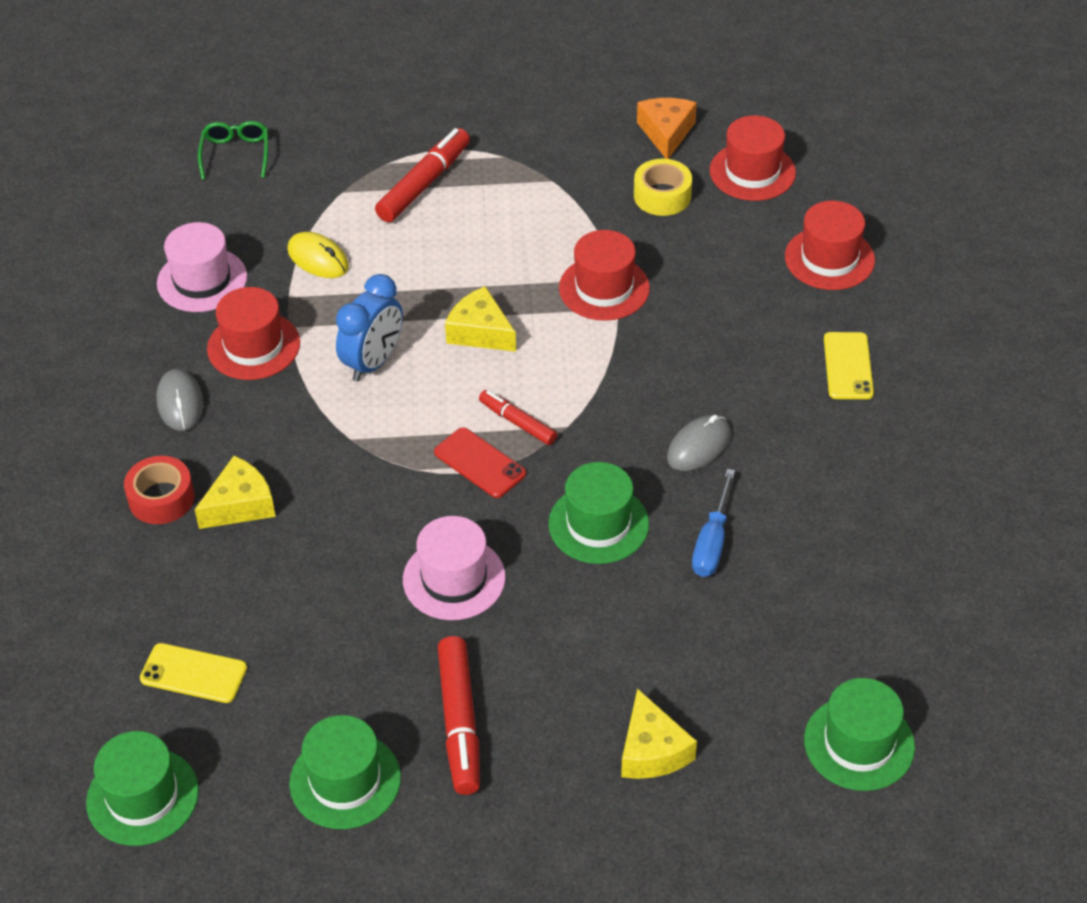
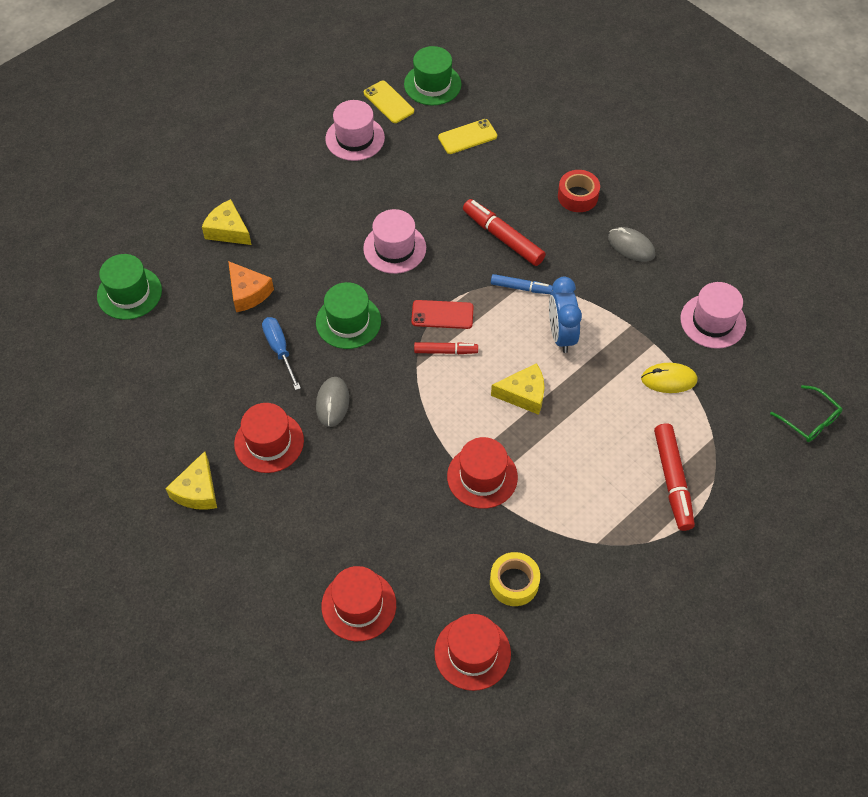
camera: 140 degrees right, 10 degrees up
yellow cheese [195,456,276,529] -> yellow cheese moved to [165,451,217,510]
red hat [207,287,300,380] -> red hat moved to [234,403,304,473]
green hat [289,715,401,829] -> pink hat [325,100,385,161]
red marker [437,636,480,795] -> red marker moved to [463,199,546,266]
orange cheese [637,98,697,159] -> orange cheese moved to [228,261,274,312]
yellow phone [824,332,874,399] -> yellow phone moved to [364,81,414,123]
none -> blue marker [491,274,552,294]

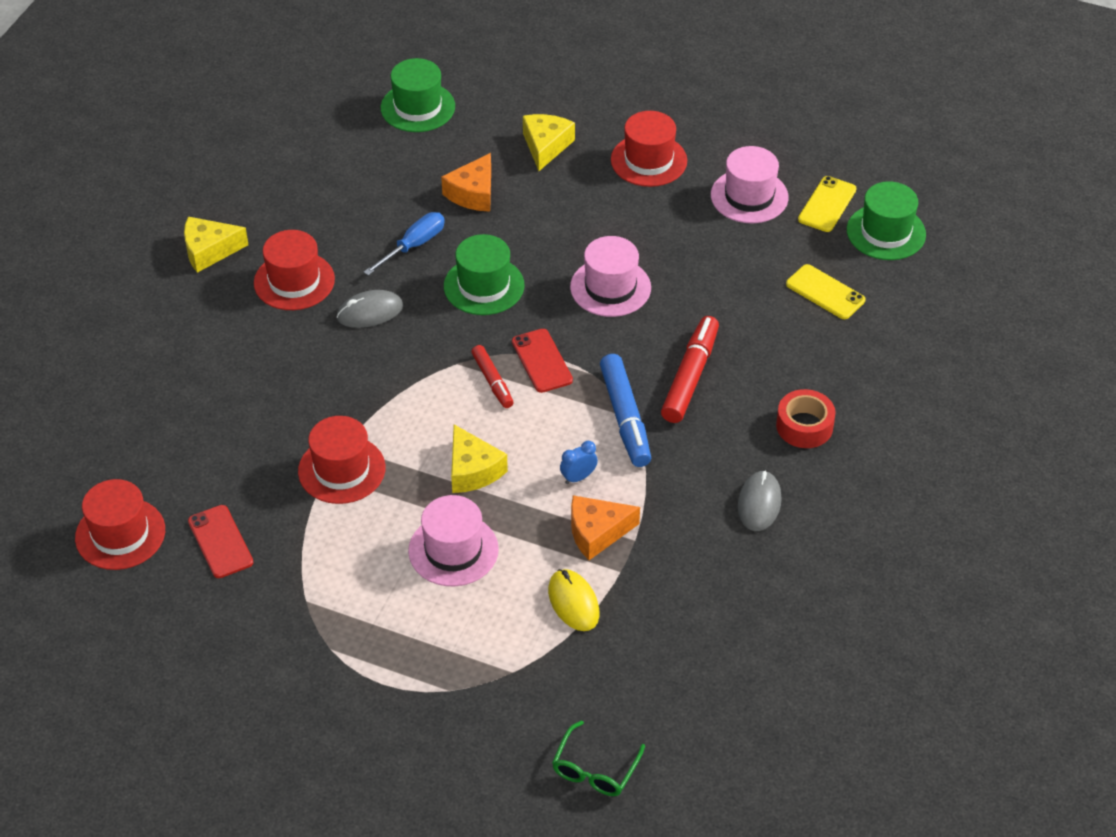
camera: 65 degrees right, 10 degrees down
red hat [321,566,396,641] -> red hat moved to [611,111,687,187]
yellow tape [490,552,540,606] -> red phone [188,505,254,578]
blue marker [491,274,552,294] -> blue marker [600,354,651,467], size x1.66
blue clock [549,277,582,353] -> blue clock [560,441,598,484], size x0.51
red marker [654,423,695,531] -> none
pink hat [680,282,746,349] -> pink hat moved to [408,495,499,586]
none -> orange cheese [571,495,640,560]

